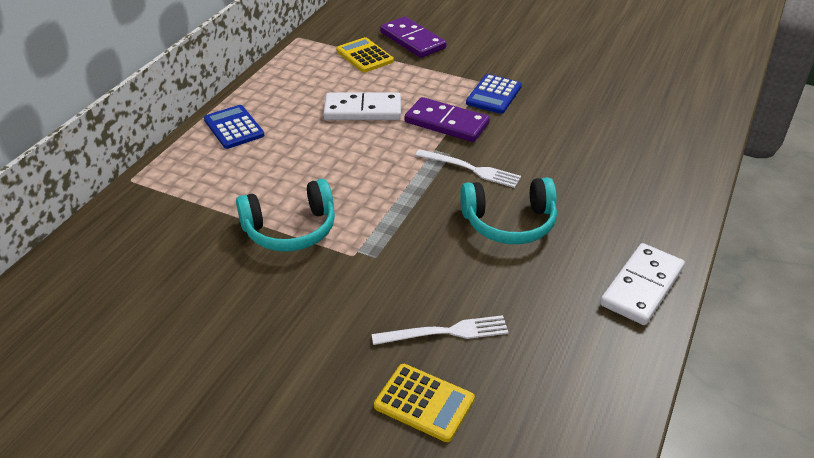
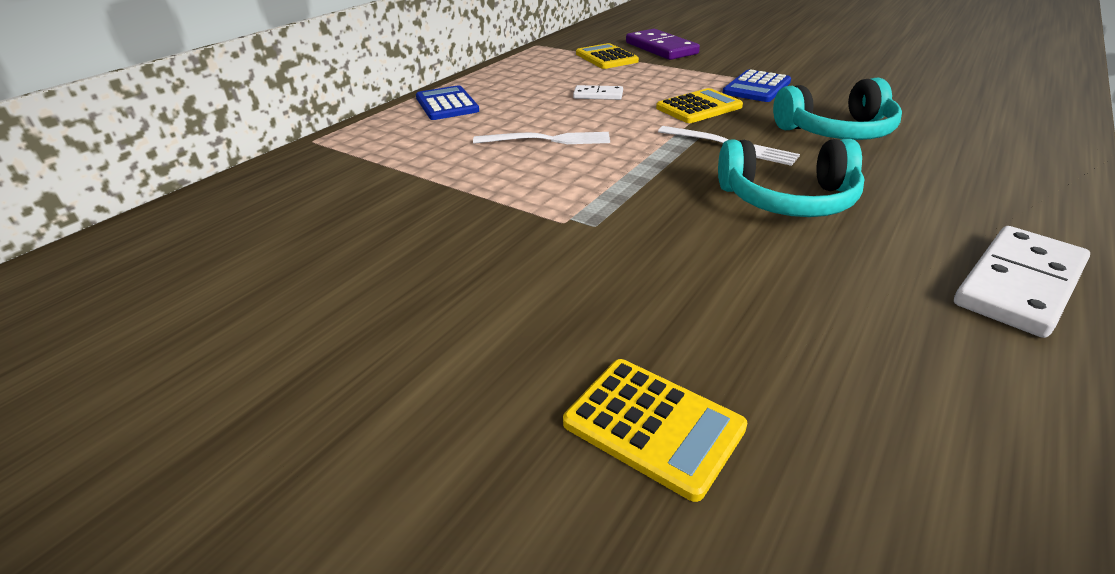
camera: 10 degrees right, 5 degrees down
turquoise headphones [236,179,335,252] -> turquoise headphones moved to [773,78,902,140]
white domino [323,93,401,120] -> white domino [573,85,623,100], size x0.54
white fork [372,315,508,345] -> white fork moved to [473,132,610,144]
purple domino [405,97,490,142] -> yellow calculator [656,88,743,123]

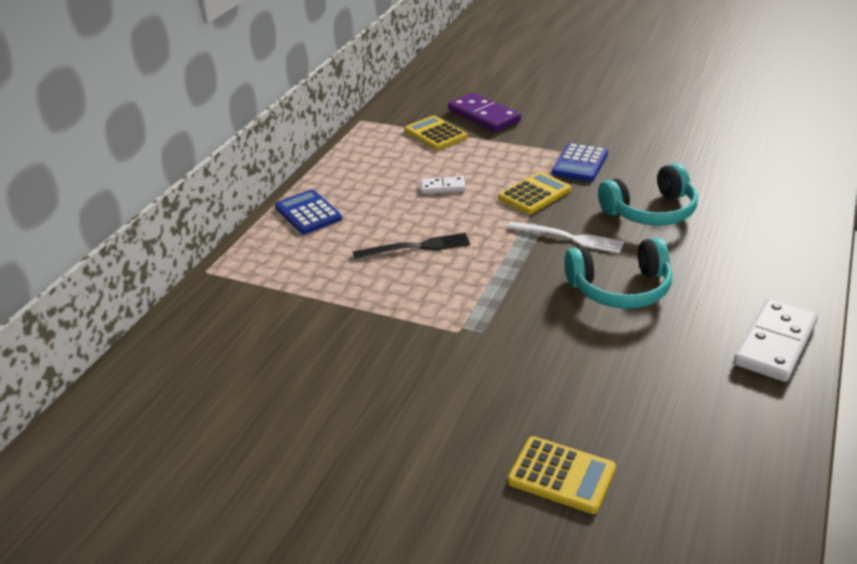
camera: 10 degrees left, 0 degrees up
white fork [473,132,610,144] -> black fork [352,233,470,259]

